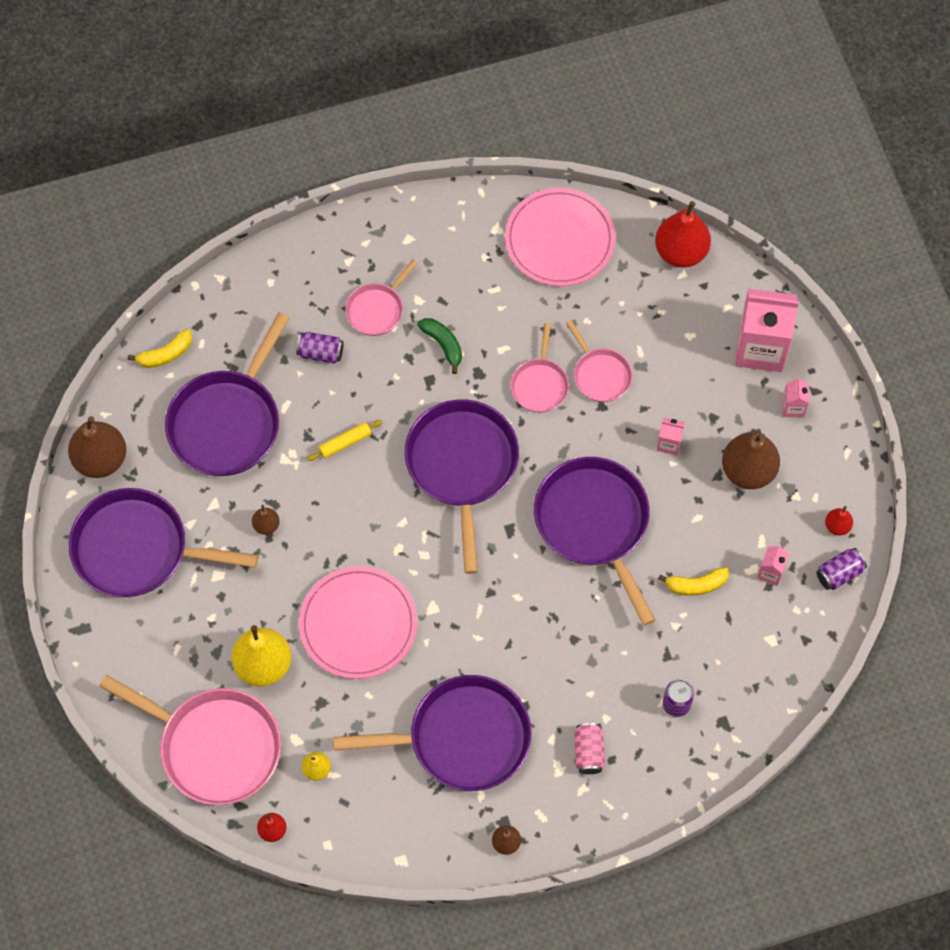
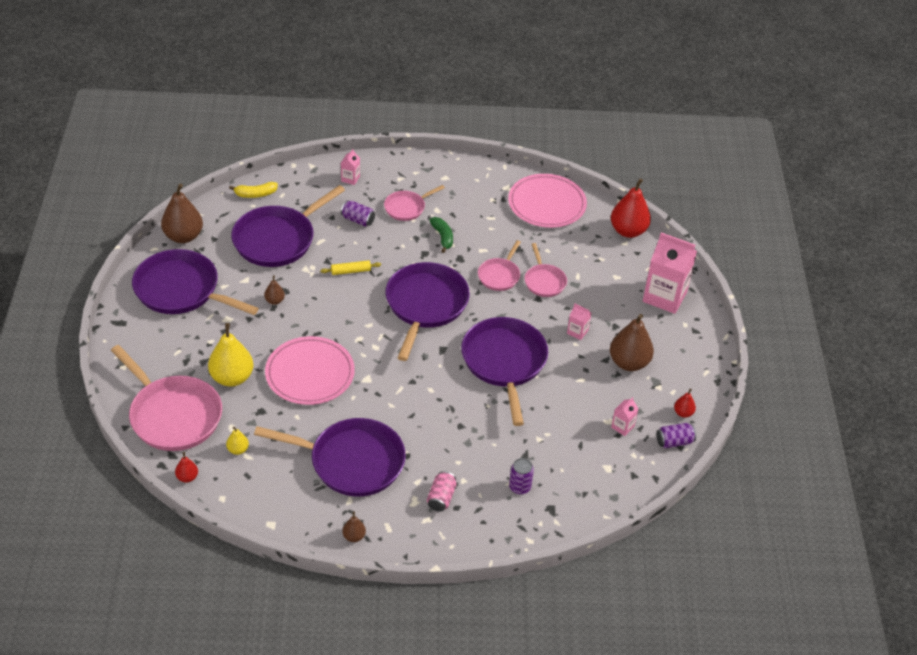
camera: 15 degrees right, 20 degrees down
yellow banana [658,567,729,596] -> none
pink carton [782,377,809,417] -> pink carton moved to [341,149,360,185]

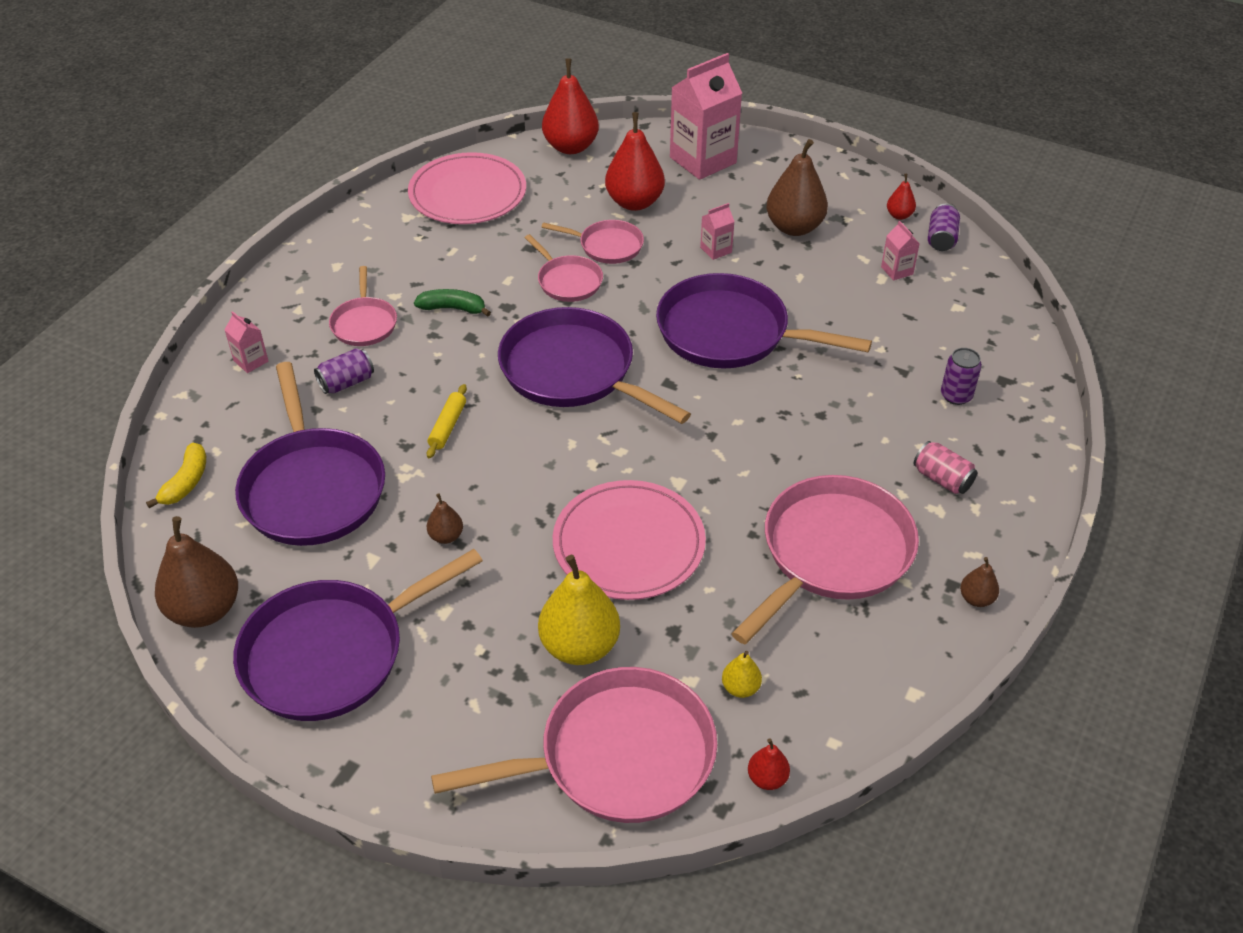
camera: 60 degrees left, 0 degrees up
purple pan [254,418,406,497] -> pink pan [731,475,919,644]
none -> red pear [605,112,665,211]

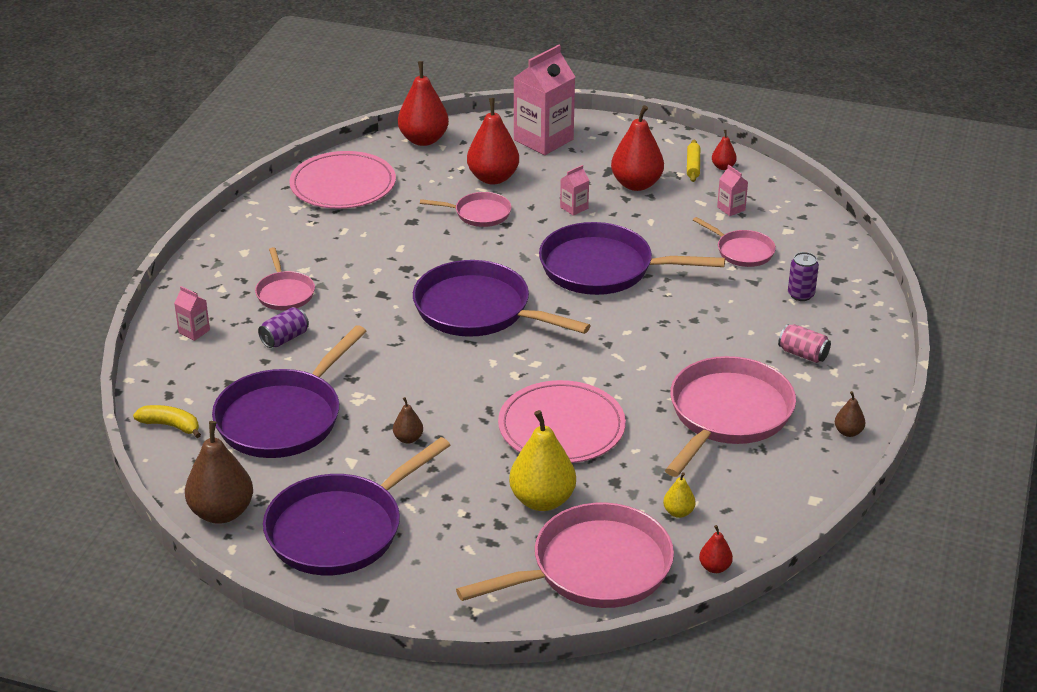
camera: 10 degrees left, 10 degrees down
yellow banana [146,443,206,508] -> yellow banana turned 75 degrees counterclockwise [133,405,201,438]
purple pan [235,362,385,546] -> purple pan turned 60 degrees clockwise [212,325,366,458]
green banana [414,289,491,317] -> none
yellow rolling pin [427,384,467,458] -> yellow rolling pin moved to [687,140,700,182]
pink pan [525,234,603,302] -> pink pan moved to [693,217,776,267]
brown pear [766,139,828,236] -> red pear [611,105,664,191]
purple can [928,204,960,251] -> none

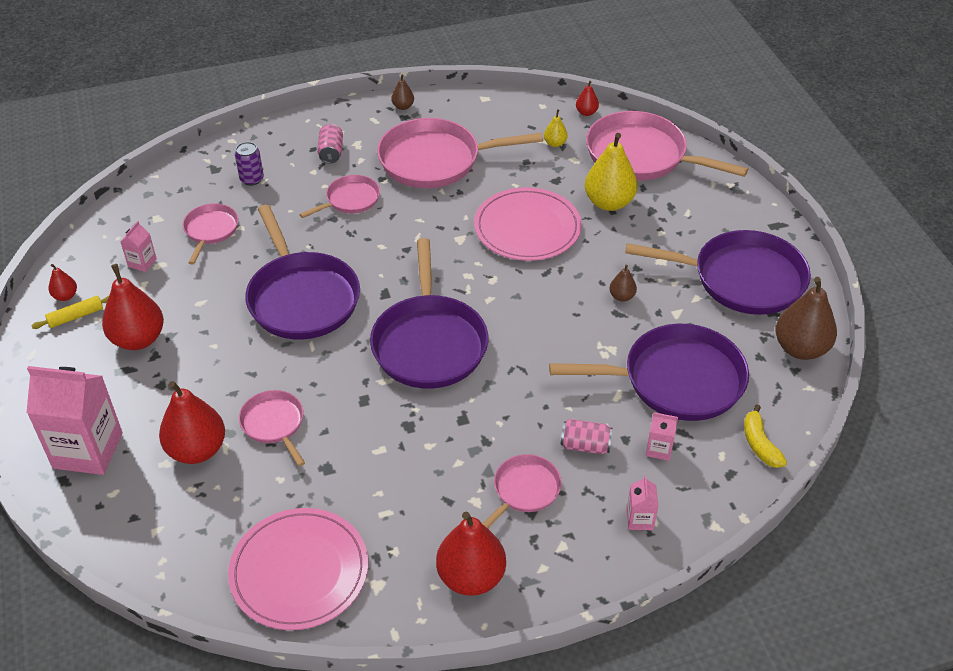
camera: 125 degrees left, 10 degrees up
purple can [258,307,309,348] -> pink can [561,419,613,454]
red pear [398,61,449,146] -> red pear moved to [436,512,506,596]
pink carton [560,165,589,216] -> pink carton moved to [646,412,678,461]
none -> pink pan [299,175,380,218]

